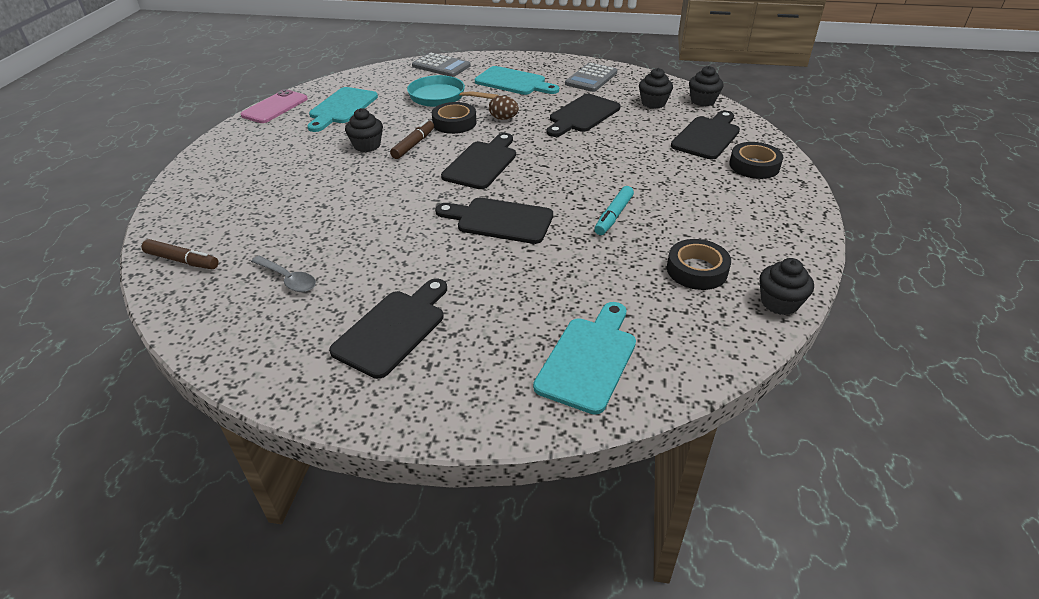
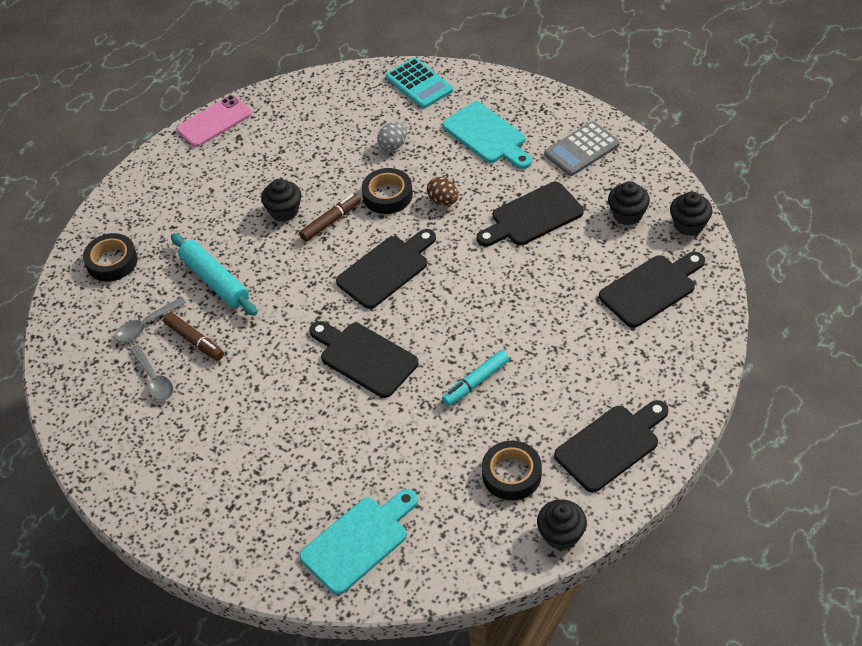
camera: 25 degrees right, 10 degrees up
brown marker [141,239,219,269] -> brown marker moved to [163,312,224,361]
turquoise cutting board [307,87,378,132] -> none
black cutting board [329,278,447,379] -> black cutting board moved to [554,400,668,492]
turquoise pan [407,75,499,107] -> grey egg [377,121,407,151]
grey calculator [412,53,471,77] -> turquoise calculator [386,58,453,109]
black tape [729,142,783,179] -> black tape moved to [83,233,138,281]
none -> grey spoon [115,297,186,342]
none -> turquoise rolling pin [171,233,257,316]

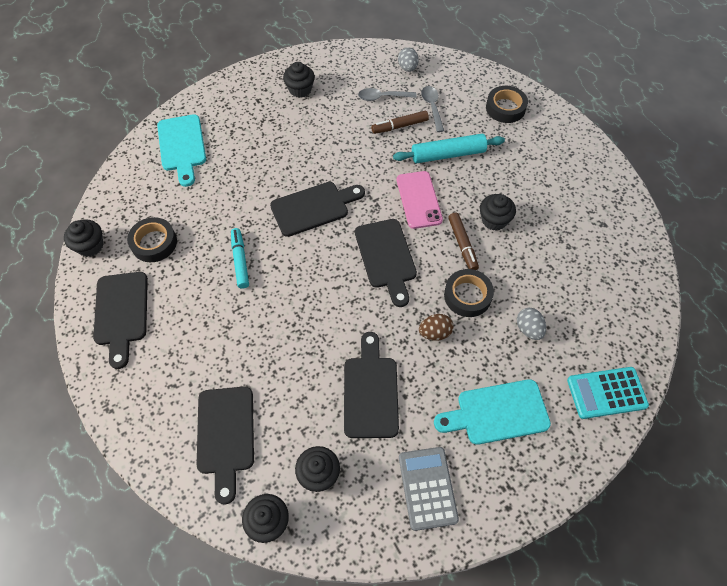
camera: 115 degrees right, 10 degrees up
pink phone [176,95,252,147] -> pink phone moved to [397,171,443,229]
none -> black cupcake [283,62,315,98]
none -> grey egg [398,47,419,72]

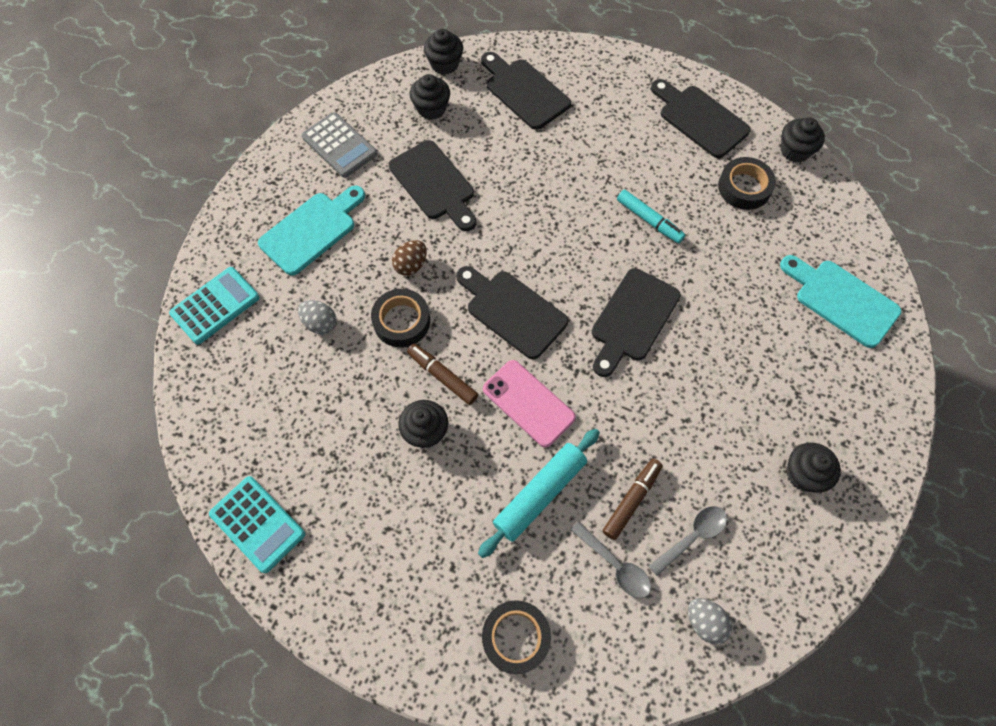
camera: 145 degrees right, 5 degrees up
none -> turquoise calculator [209,476,305,573]

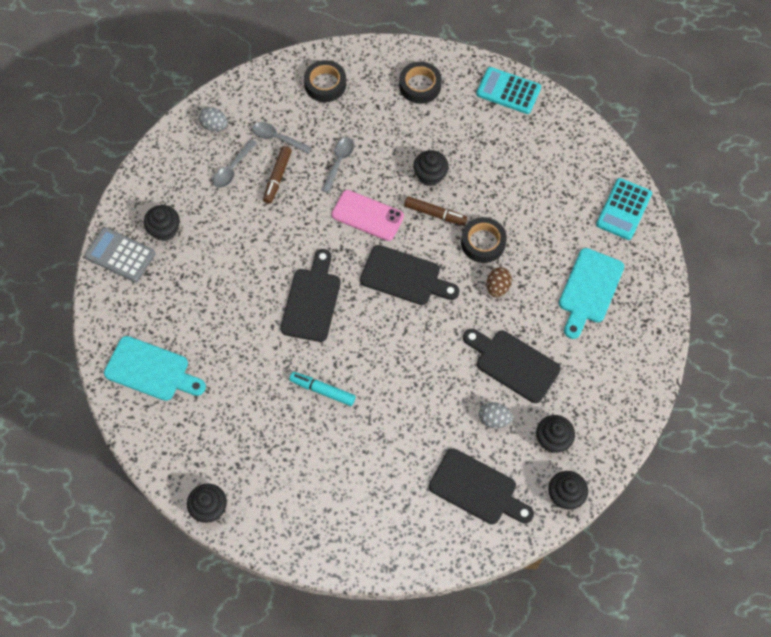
camera: 160 degrees right, 0 degrees up
grey egg [298,300,337,334] -> grey egg moved to [479,402,513,428]
grey calculator [302,112,377,178] -> grey calculator moved to [85,227,156,282]
turquoise rolling pin [478,429,600,558] -> grey spoon [322,137,354,193]
black cutting board [651,79,751,158] -> none
black tape [718,157,776,210] -> black tape moved to [399,62,442,104]

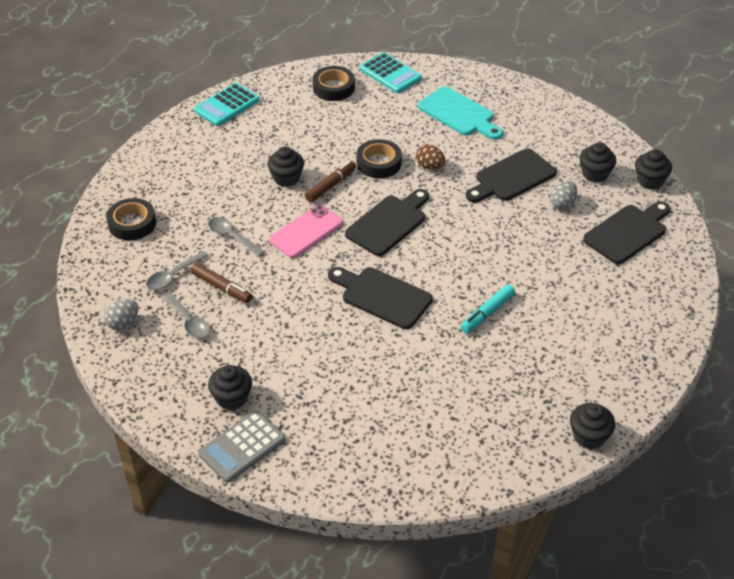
camera: 70 degrees left, 20 degrees down
turquoise cutting board [104,336,206,401] -> none
black tape [399,62,442,104] -> black tape moved to [312,66,355,101]

